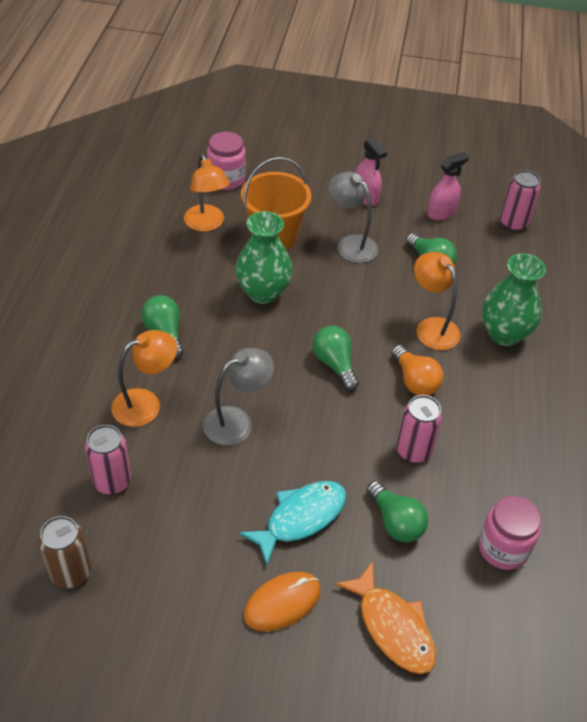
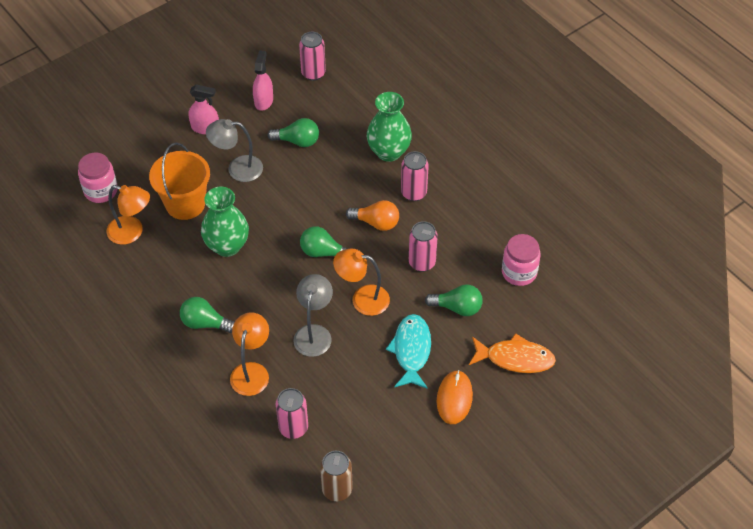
camera: 45 degrees left, 5 degrees up
orange lamp [414,252,461,350] -> orange lamp moved to [333,249,390,316]
none -> pink can [401,151,429,201]

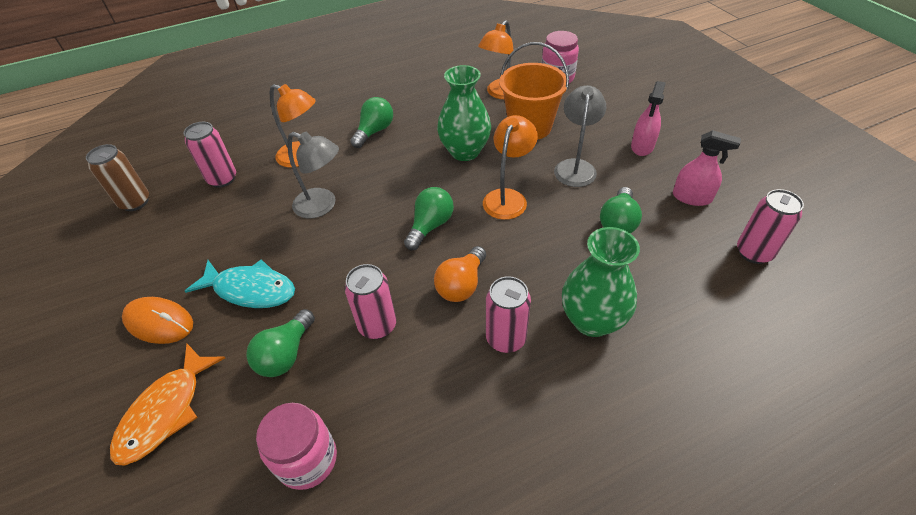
camera: 105 degrees right, 5 degrees down
orange lamp [333,249,390,316] -> orange lamp moved to [483,115,538,220]

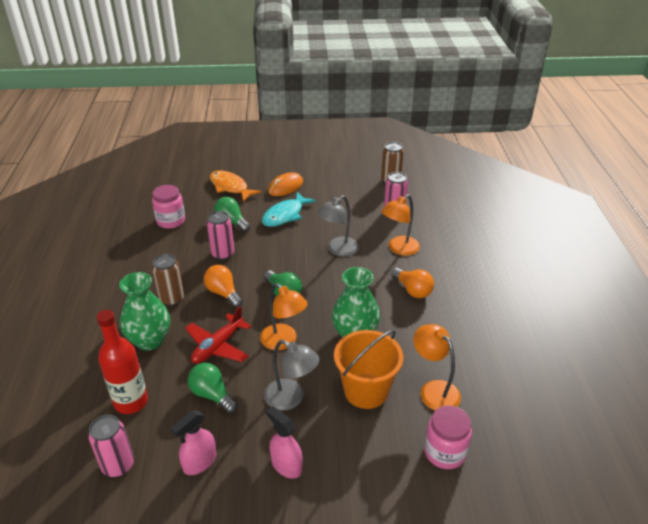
camera: 110 degrees right, 10 degrees down
green light bulb [350,97,393,148] -> orange light bulb [391,268,434,298]
pink can [486,276,531,353] -> brown can [152,254,184,306]
none -> red bottle [96,310,148,414]
none -> red plane [185,306,251,364]

